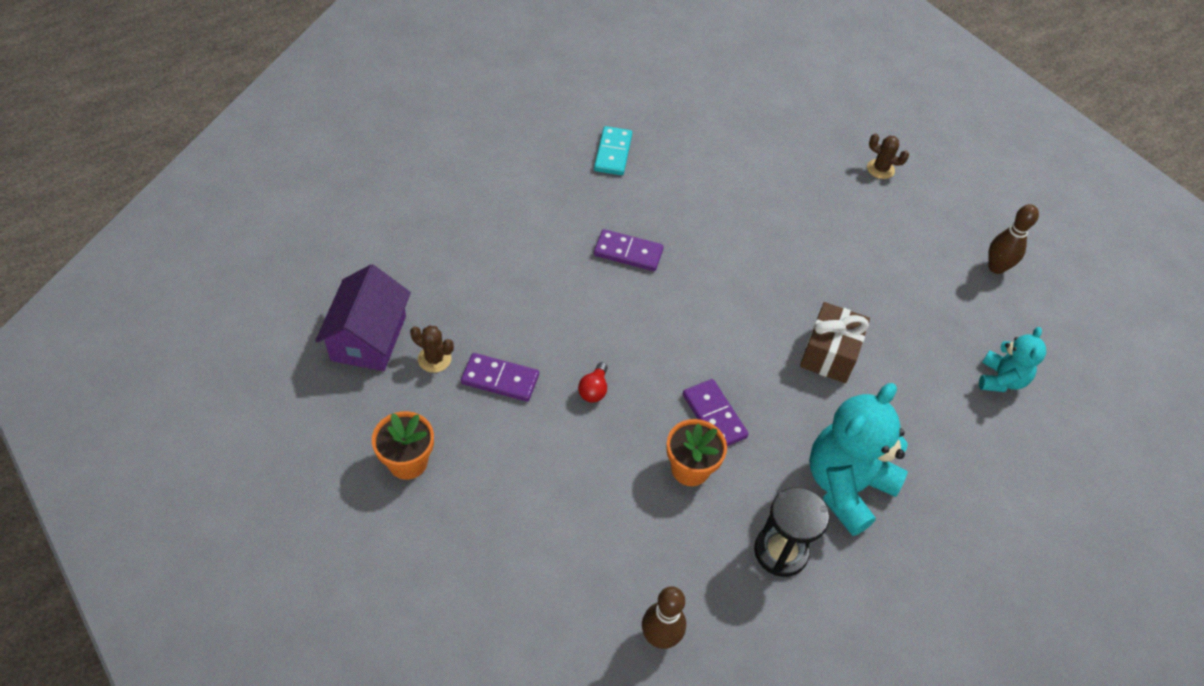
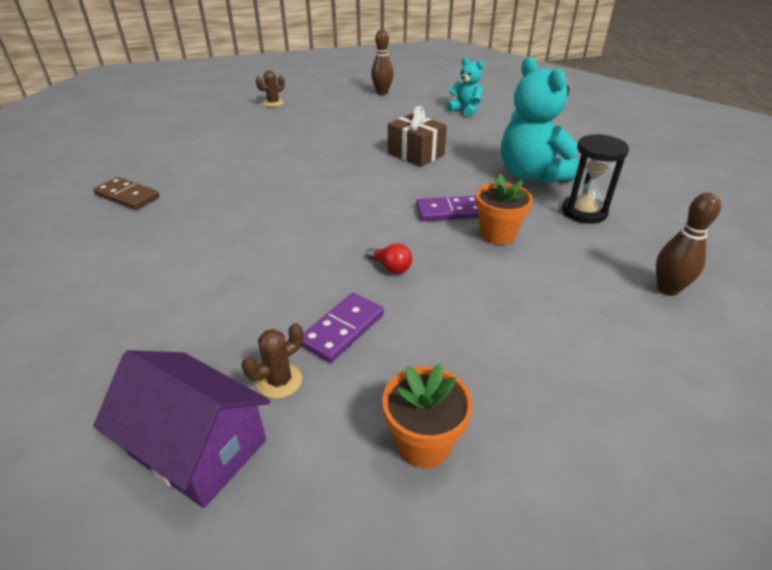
camera: 65 degrees left, 15 degrees down
turquoise domino [594,126,632,175] -> brown domino [93,177,159,210]
purple domino [594,229,664,271] -> none

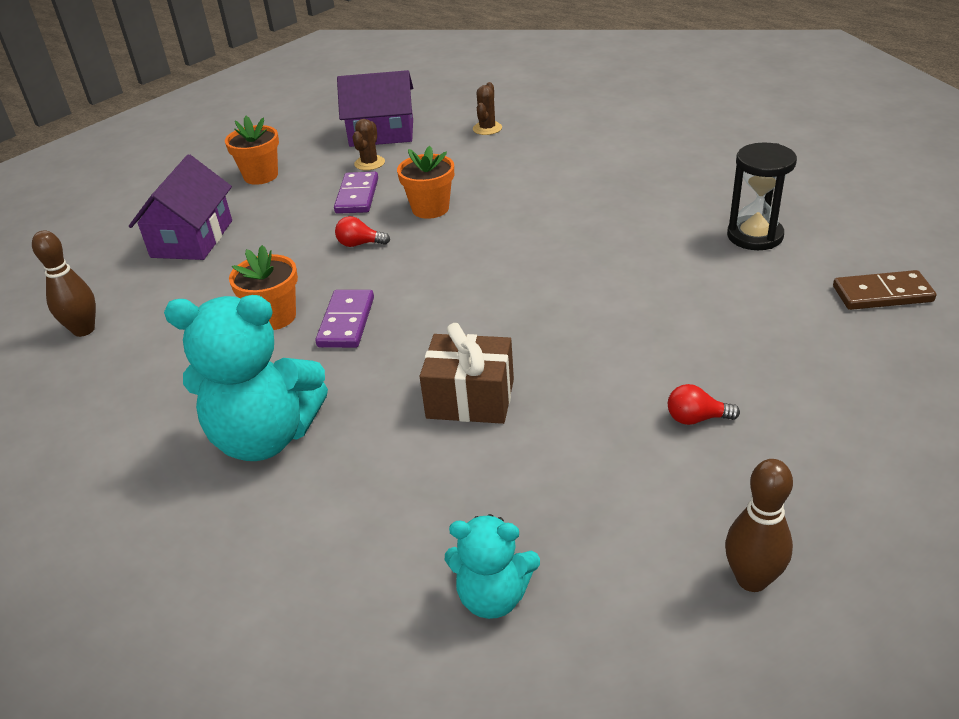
camera: 150 degrees right, 0 degrees up
brown domino [93,177,159,210] -> brown domino moved to [833,270,936,310]
brown cactus [256,71,285,107] -> brown cactus moved to [473,82,502,135]
purple domino [416,196,479,221] -> purple domino turned 45 degrees counterclockwise [315,290,374,348]
turquoise teddy bear [501,57,579,183] -> turquoise teddy bear turned 150 degrees clockwise [164,295,328,461]
black hourglass [562,134,629,224] -> black hourglass moved to [727,143,797,250]
none -> purple house [129,155,232,260]
none -> orange flower pot [397,146,454,219]
none -> red light bulb [668,384,740,425]

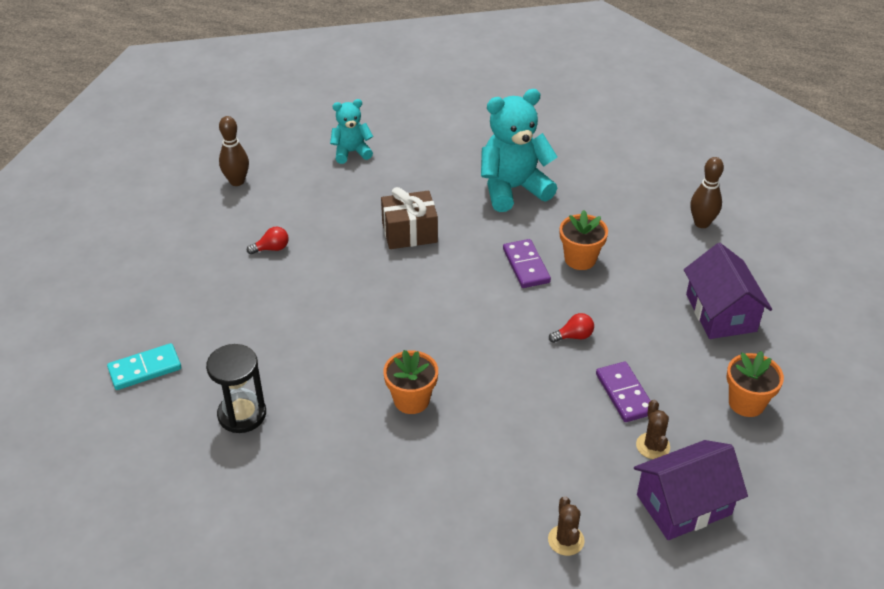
camera: 155 degrees right, 5 degrees up
orange flower pot [397,146,454,219] -> orange flower pot moved to [383,350,438,414]
brown domino [833,270,936,310] -> turquoise domino [107,343,181,390]

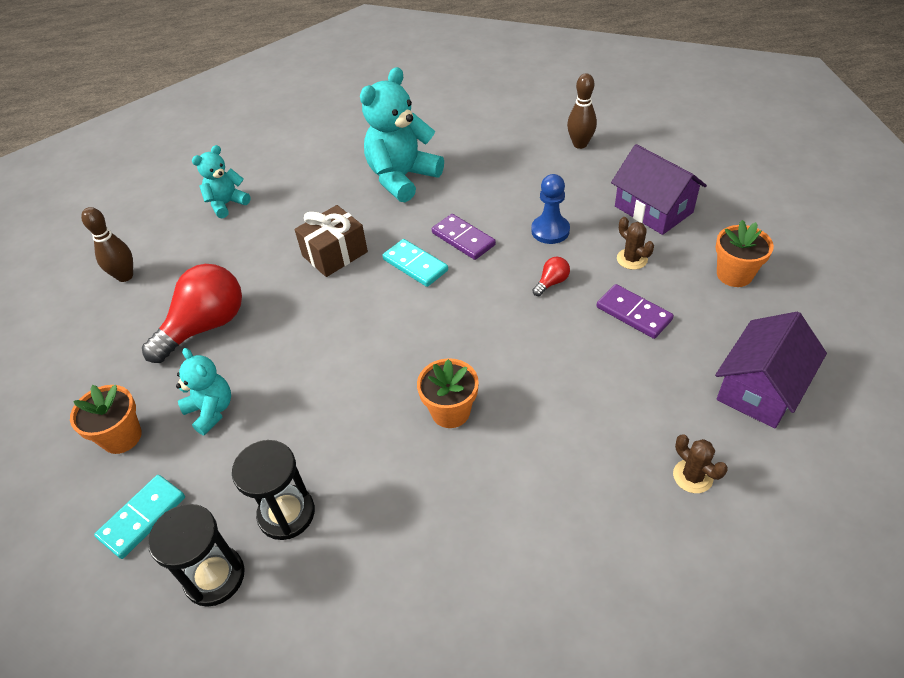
camera: 25 degrees left, 5 degrees up
red light bulb [247,227,289,255] -> red light bulb [142,264,242,363], size x2.36
orange flower pot [560,210,608,270] -> orange flower pot moved to [70,385,142,454]
brown cactus [636,400,670,459] -> brown cactus moved to [617,217,654,270]
none -> black hourglass [148,504,245,607]
none -> turquoise teddy bear [176,348,231,435]
none -> turquoise domino [382,239,448,287]
none -> blue pawn [531,174,570,244]

